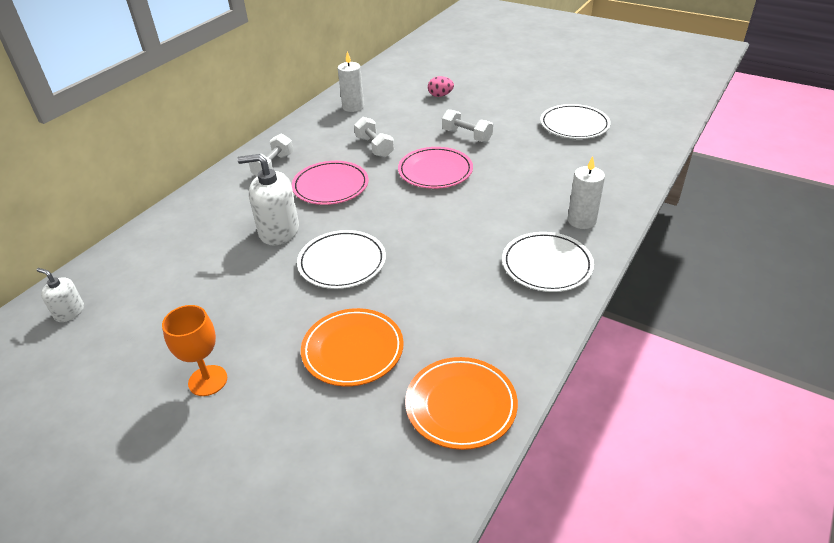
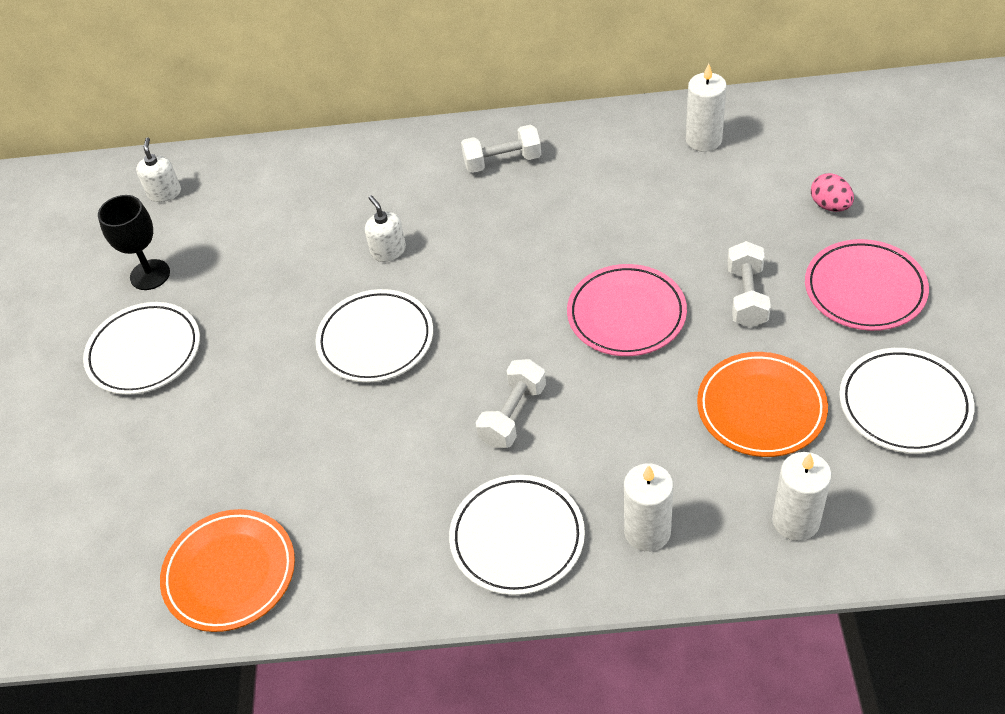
camera: 60 degrees right, 10 degrees up
orange goblet [162,305,227,396] -> white plate [83,302,200,395]
white soap dispenser [237,154,299,245] -> white soap dispenser [365,195,406,262], size x0.55
pink plate [292,161,369,205] -> pink plate moved to [805,239,929,331]
orange plate [301,308,403,387] -> orange plate moved to [697,352,828,457]
white dumbbell [354,117,394,157] -> white dumbbell moved to [476,359,546,448]
none -> black goblet [98,195,170,290]
none -> white candle [772,452,832,541]

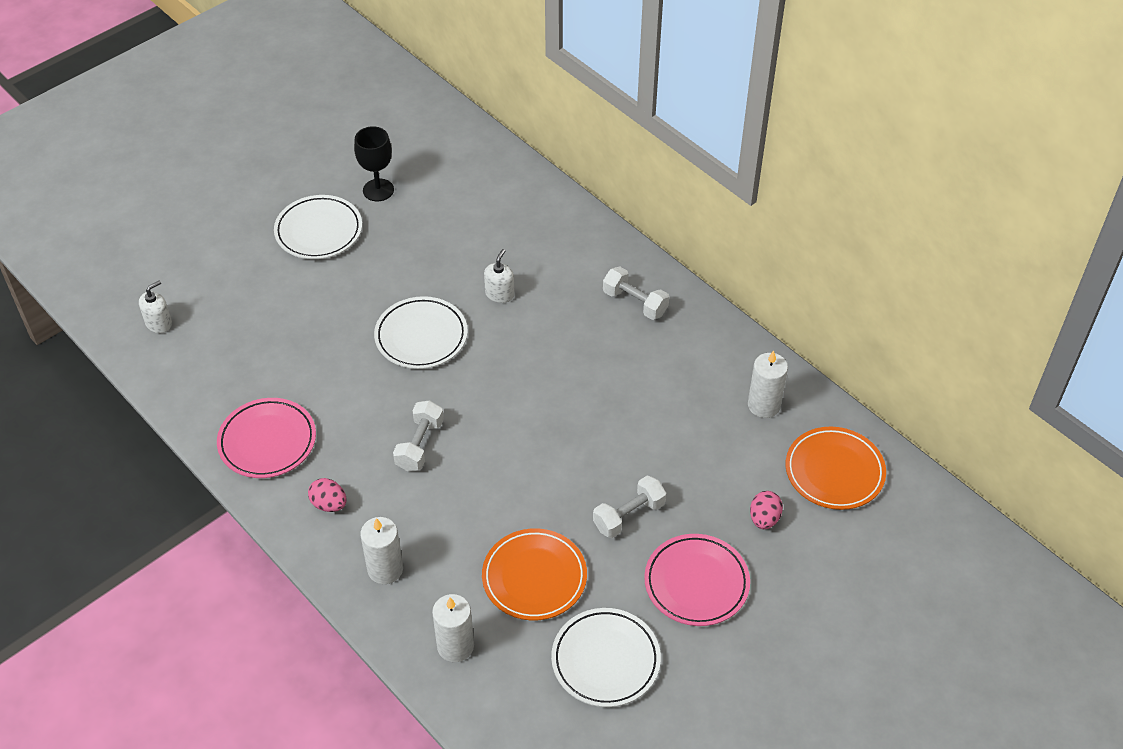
camera: 45 degrees right, 0 degrees up
white soap dispenser [136,137,181,202] -> white soap dispenser moved to [139,281,172,333]
orange plate [160,509,295,632] -> orange plate moved to [786,427,886,510]
white plate [449,475,585,595] -> pink egg [308,478,347,512]
white dumbbell [476,359,546,448] -> white dumbbell turned 60 degrees counterclockwise [393,400,444,471]
pink plate [567,264,687,356] -> pink plate moved to [217,398,316,478]

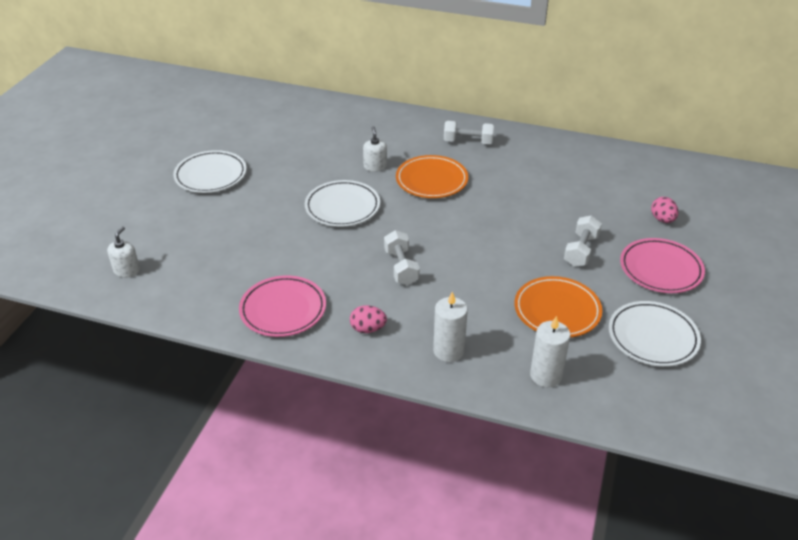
camera: 30 degrees left, 10 degrees down
black goblet [354,126,394,201] -> none
white candle [748,351,788,418] -> none
orange plate [786,427,886,510] -> orange plate moved to [396,155,468,198]

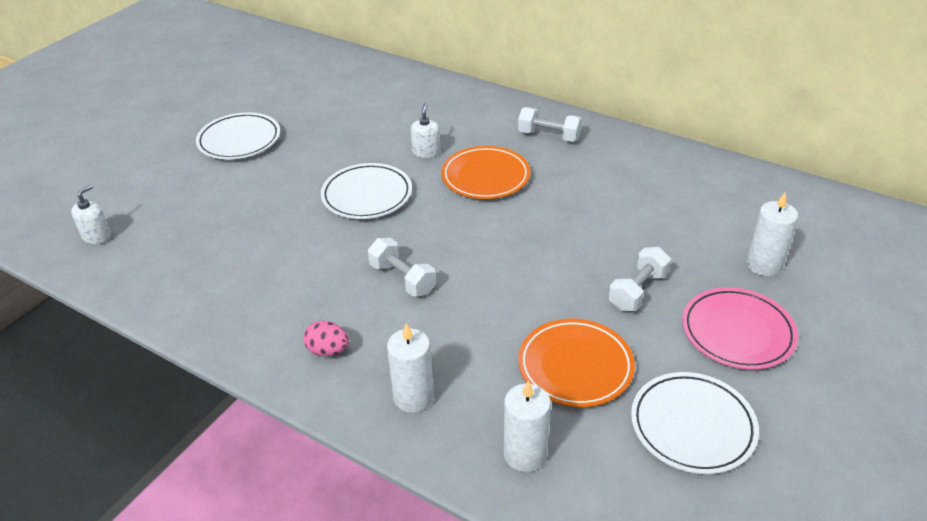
camera: 15 degrees right, 0 degrees up
pink plate [239,275,326,337] -> none
white dumbbell [384,230,420,285] -> white dumbbell turned 45 degrees counterclockwise [368,238,436,297]
pink egg [651,197,678,223] -> white candle [746,192,798,276]

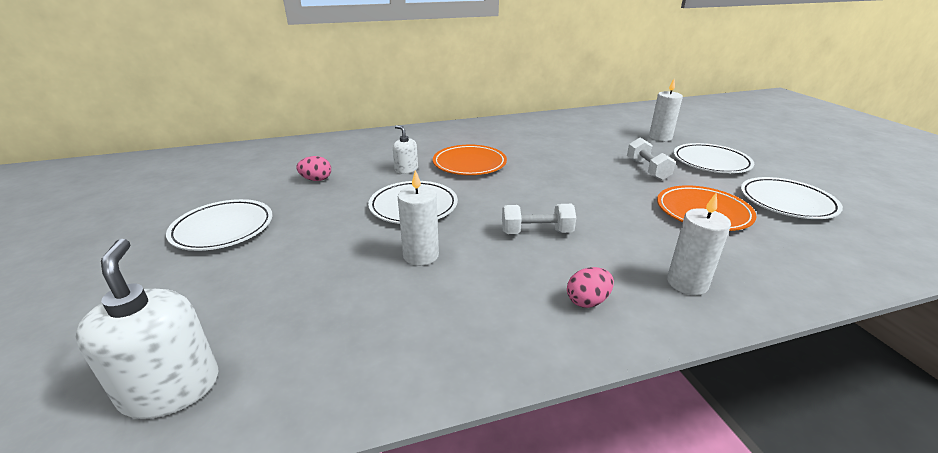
camera: 50 degrees left, 10 degrees down
white soap dispenser [71,185,111,244] -> white soap dispenser [75,239,218,419], size x1.81
white candle [504,380,551,472] -> white candle moved to [398,170,439,266]
white dumbbell [518,107,582,142] -> none
pink plate [682,287,798,370] -> white plate [673,143,754,173]
none -> pink egg [296,156,331,181]

